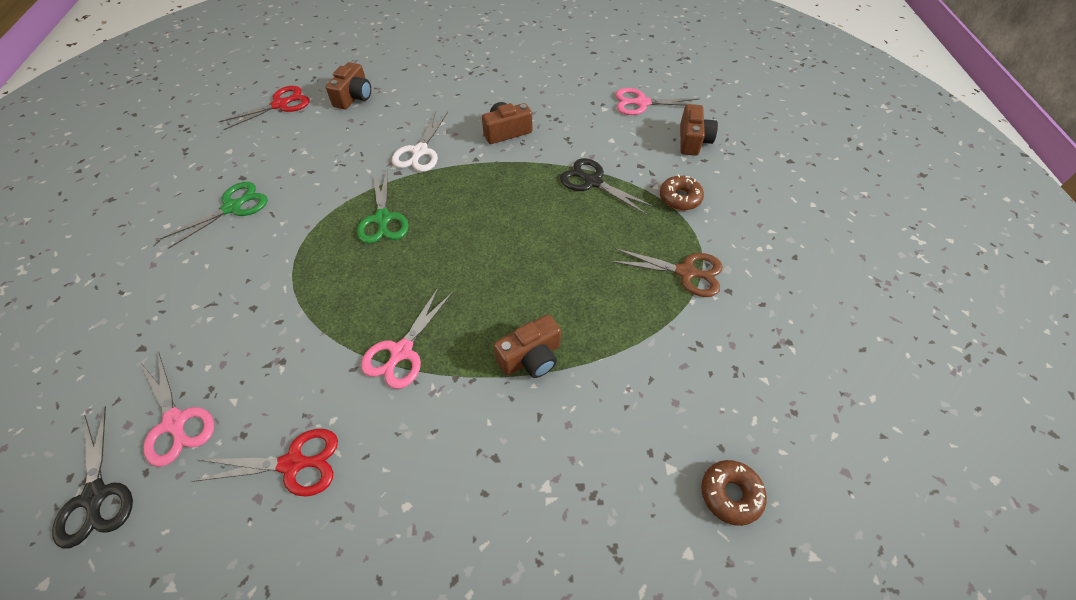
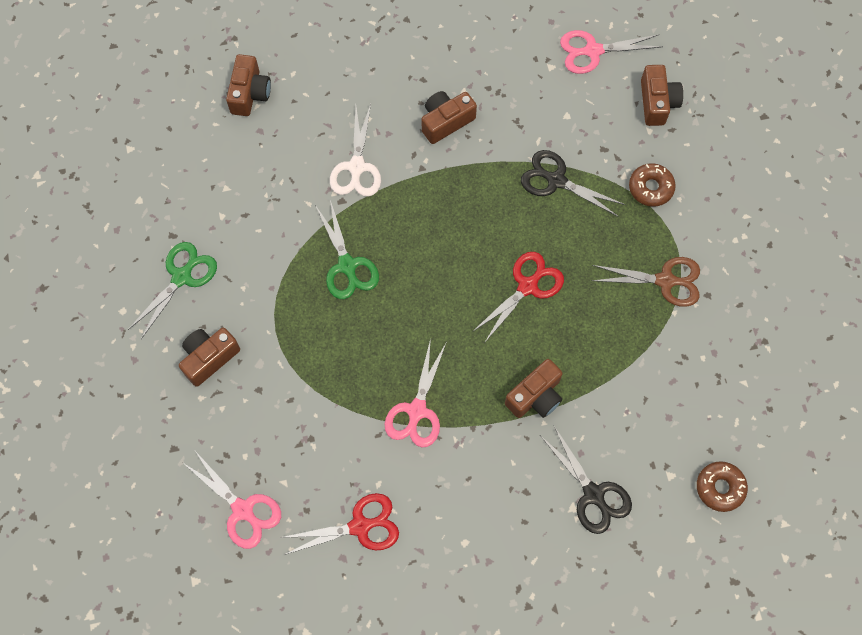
camera: 10 degrees left, 15 degrees up
black scissors [52,407,133,549] -> black scissors moved to [541,426,632,534]
red scissors [218,86,310,130] -> red scissors moved to [472,252,564,343]
none -> brown camera [179,328,240,387]

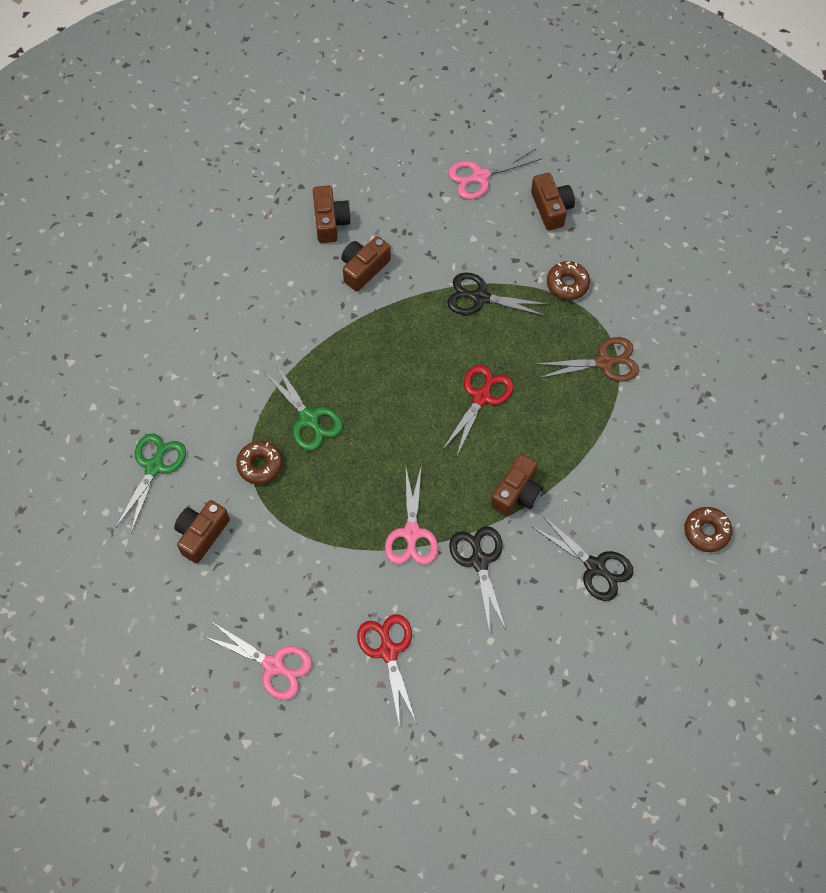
camera: 15 degrees left, 5 degrees down
brown camera [226,54,271,116] -> brown camera moved to [313,186,351,243]
red scissors [280,493,399,555] -> red scissors turned 75 degrees counterclockwise [357,614,416,728]
white scissors [330,104,381,197] -> none
none -> brown donut [236,441,283,484]
none -> black scissors [449,526,506,633]

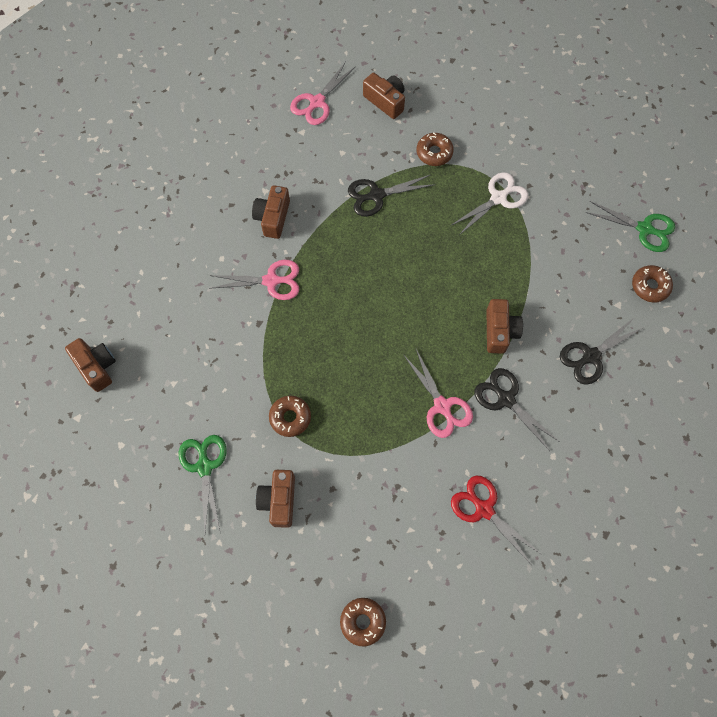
camera: 30 degrees left, 5 degrees up
pink scissors [205,622,312,700] -> pink scissors moved to [209,260,299,300]
green scissors [263,363,343,451] -> green scissors moved to [585,201,675,252]
brown camera [313,186,351,243] -> brown camera moved to [65,338,116,392]
red scissors [443,365,514,455] -> none
black scissors [531,514,634,601] -> black scissors turned 135 degrees clockwise [560,317,644,385]
brown scissors [535,337,639,382] -> white scissors [450,172,528,235]
none -> brown donut [340,598,386,647]

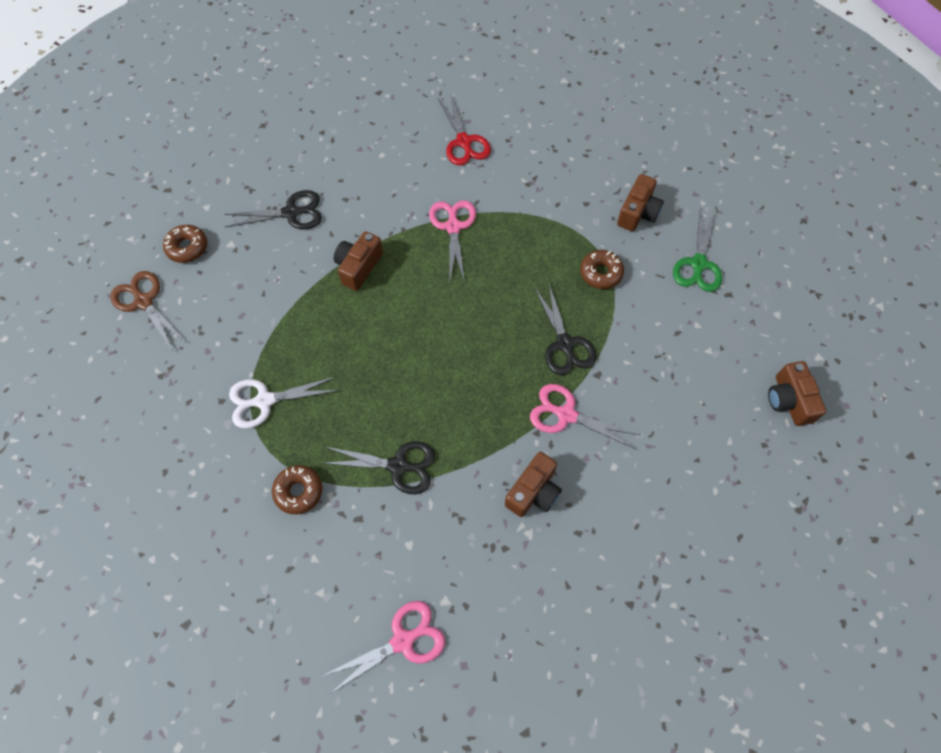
camera: 155 degrees left, 5 degrees down
brown donut [340,598,386,647] -> none
brown camera [363,73,405,119] -> none
black scissors [474,368,560,451] -> black scissors moved to [534,284,597,375]
green scissors [585,201,675,252] -> brown scissors [110,271,188,351]

